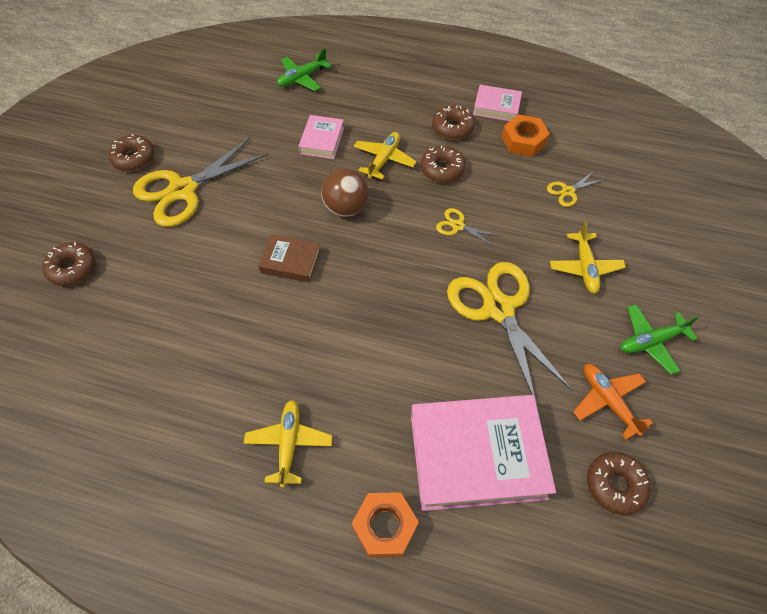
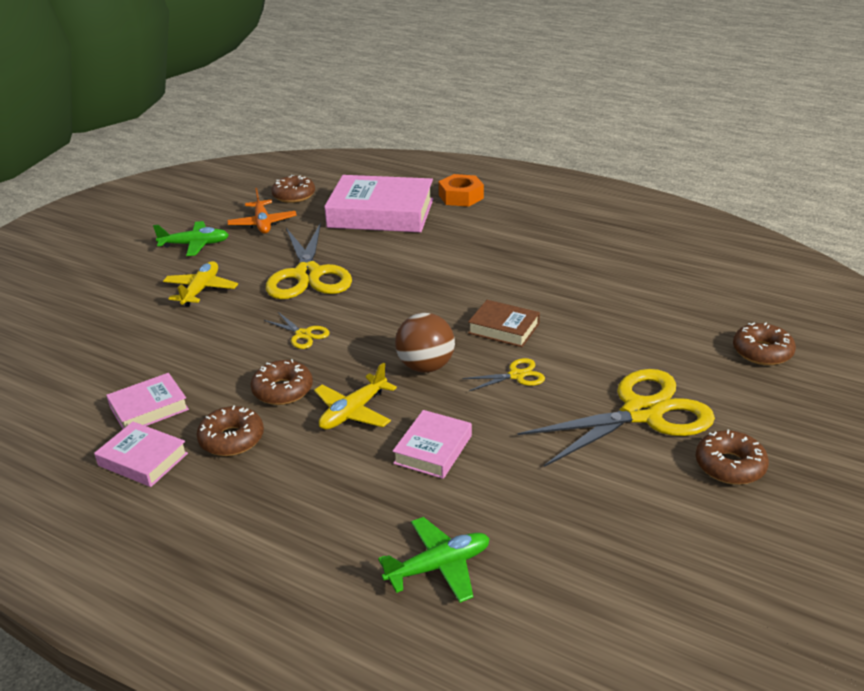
camera: 165 degrees left, 25 degrees down
yellow plane [244,400,332,488] -> none
orange nut [502,114,550,157] -> pink book [106,373,189,429]
yellow scissors [547,170,605,207] -> yellow scissors moved to [462,358,545,391]

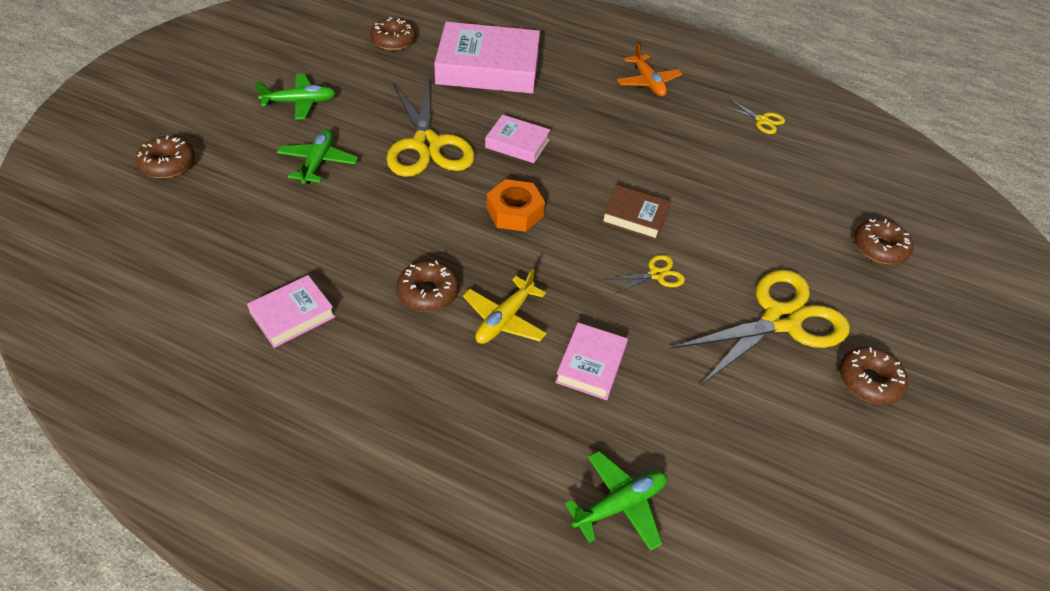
camera: 10 degrees left, 15 degrees up
pink book [94,422,188,487] -> pink book moved to [485,115,550,163]
yellow plane [163,261,238,307] -> green plane [277,129,358,184]
brown donut [197,405,264,456] -> brown donut moved to [135,136,195,178]
orange plane [227,188,297,234] -> orange plane moved to [617,42,682,97]
yellow scissors [264,312,330,349] -> yellow scissors moved to [721,98,785,134]
brown ball [395,313,455,373] -> none
orange nut [439,174,484,207] -> orange nut moved to [486,179,545,232]

